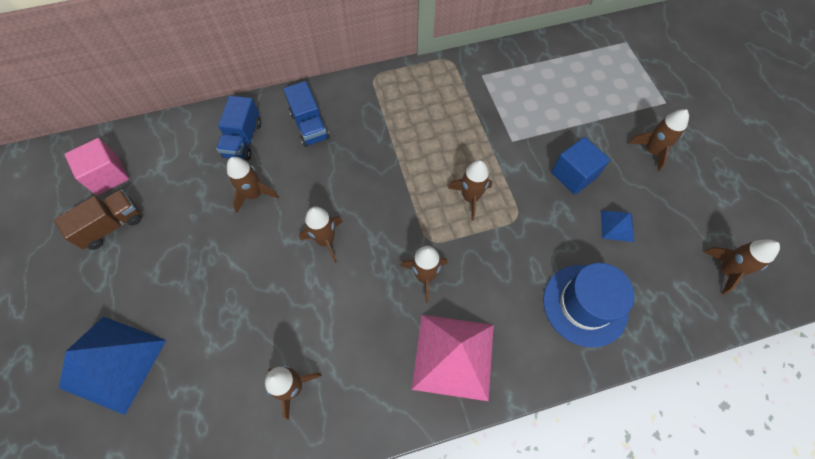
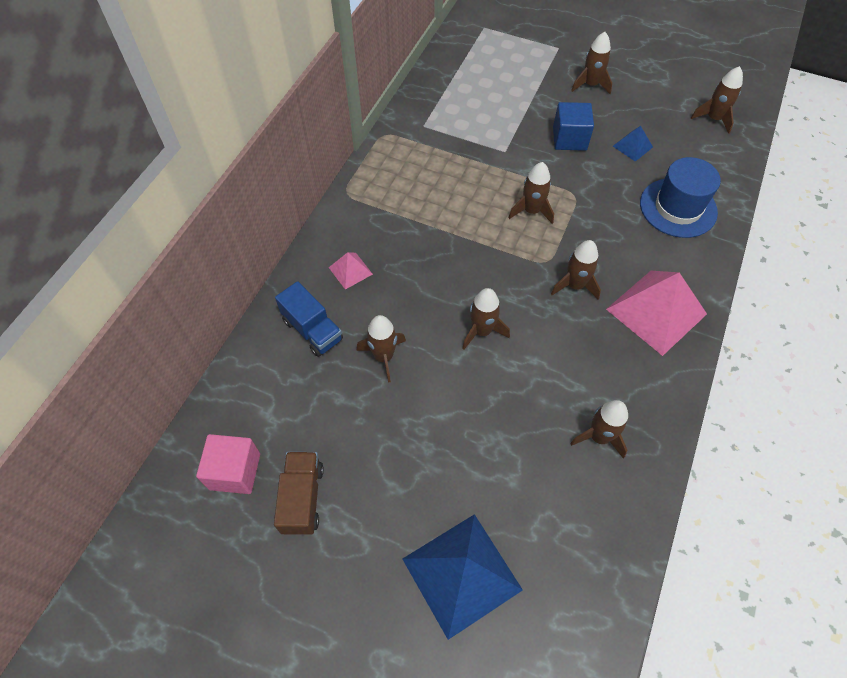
camera: 50 degrees left, 5 degrees down
blue truck [283,81,330,147] -> pink pyramid [329,252,373,290]

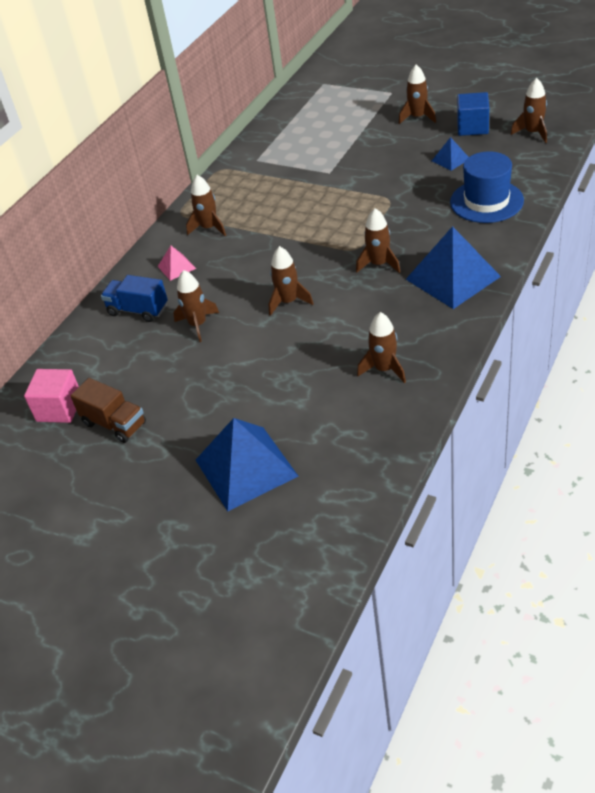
camera: 10 degrees right, 15 degrees down
brown truck [274,452,324,535] -> brown truck turned 120 degrees clockwise [70,378,146,443]
blue truck [275,281,343,357] -> blue truck turned 150 degrees clockwise [101,275,168,322]
brown rocket [508,162,554,224] -> brown rocket moved to [186,175,226,236]
blue cube [553,102,594,151] -> blue cube moved to [457,92,489,136]
pink pyramid [606,271,707,356] -> blue pyramid [406,226,501,309]

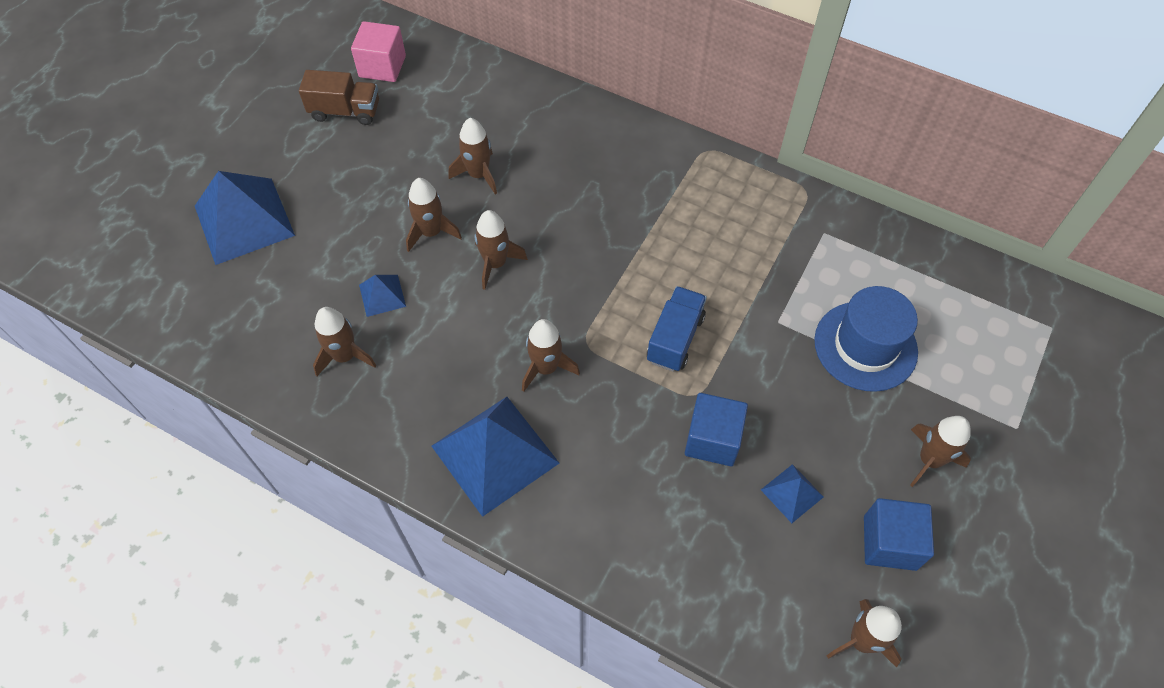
camera: 85 degrees right, 15 degrees up
brown truck [70,378,146,443] -> brown truck turned 120 degrees counterclockwise [299,70,379,125]
blue truck [101,275,168,322] -> blue truck moved to [647,286,707,372]
pink pyramid [158,246,196,281] -> none
brown rocket [186,175,226,236] -> brown rocket moved to [406,178,462,252]
blue hat [450,151,524,223] -> blue hat moved to [814,286,918,392]
none -> blue pyramid [359,275,406,317]
none -> blue cube [685,393,748,466]

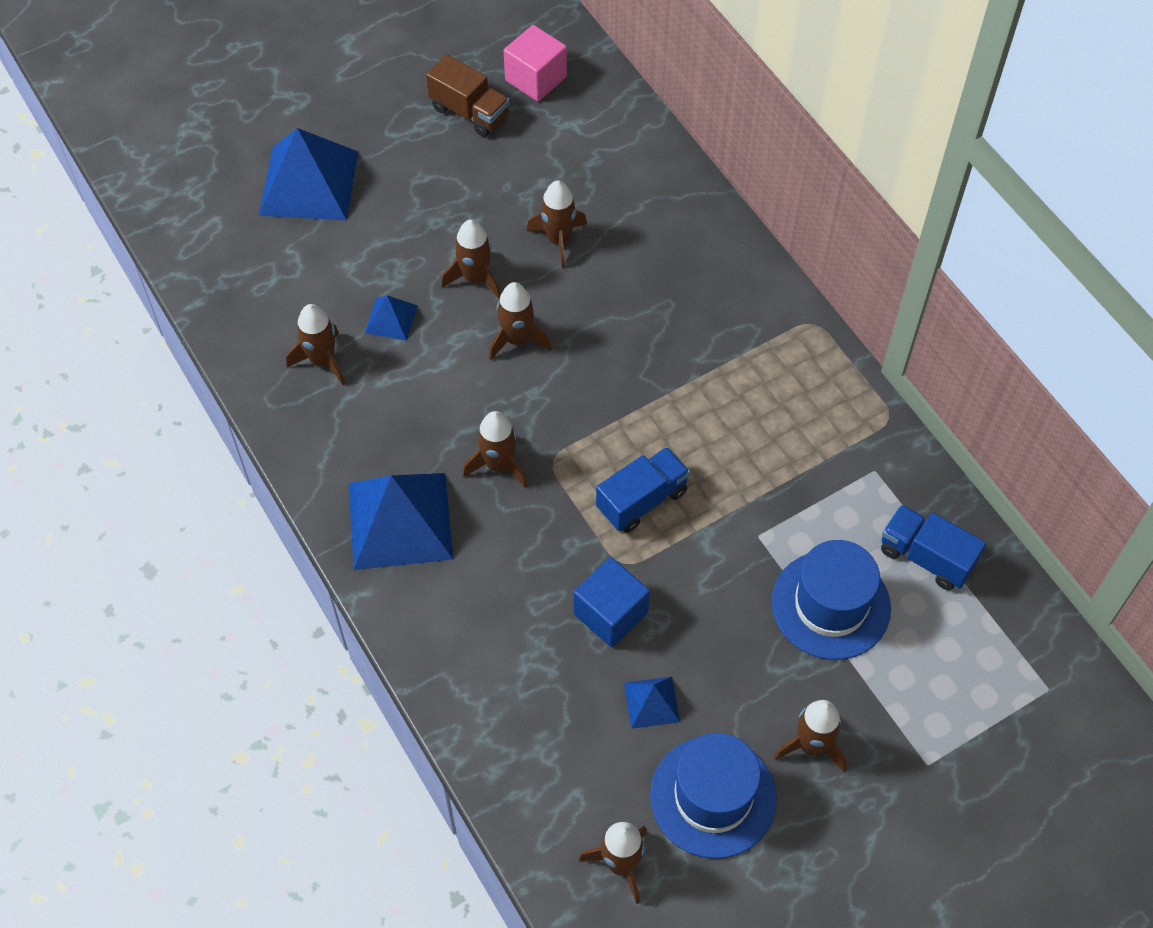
camera: 30 degrees right, 0 degrees up
blue cube [864,498,934,571] -> blue hat [650,733,777,859]
none -> blue truck [881,505,986,590]

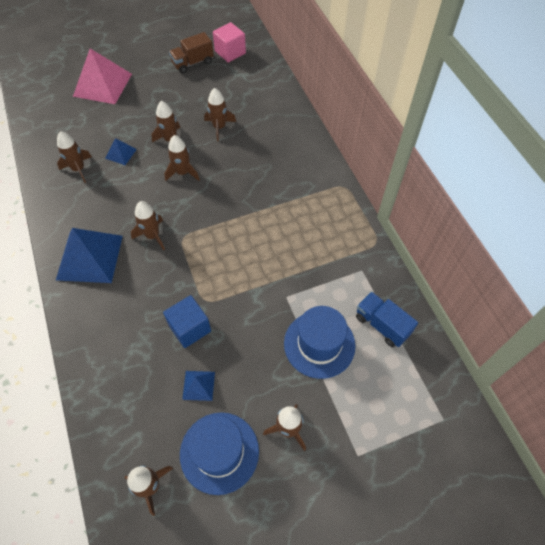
camera: 10 degrees right, 0 degrees up
blue pyramid [259,128,358,221] -> pink pyramid [73,49,132,104]
brown truck [426,54,510,137] -> brown truck turned 105 degrees clockwise [169,32,214,73]
blue truck [596,447,690,533] -> none

